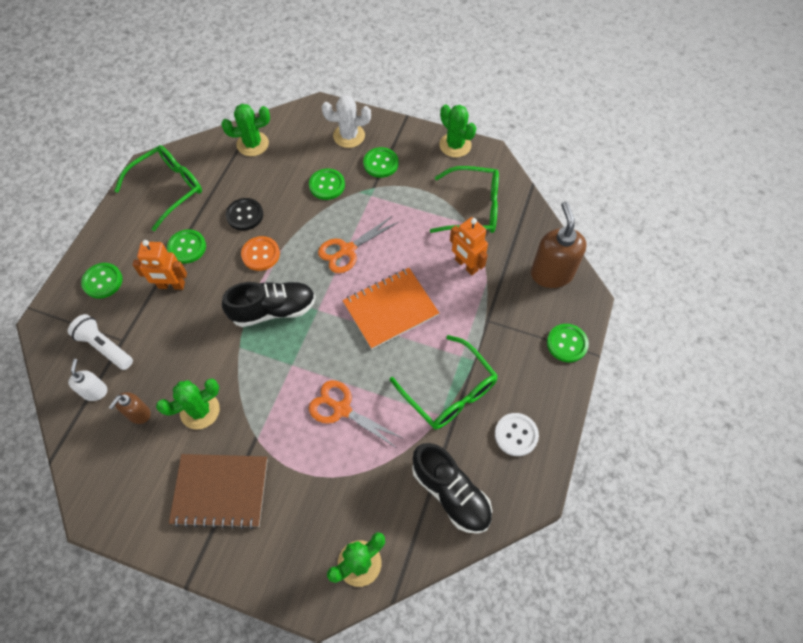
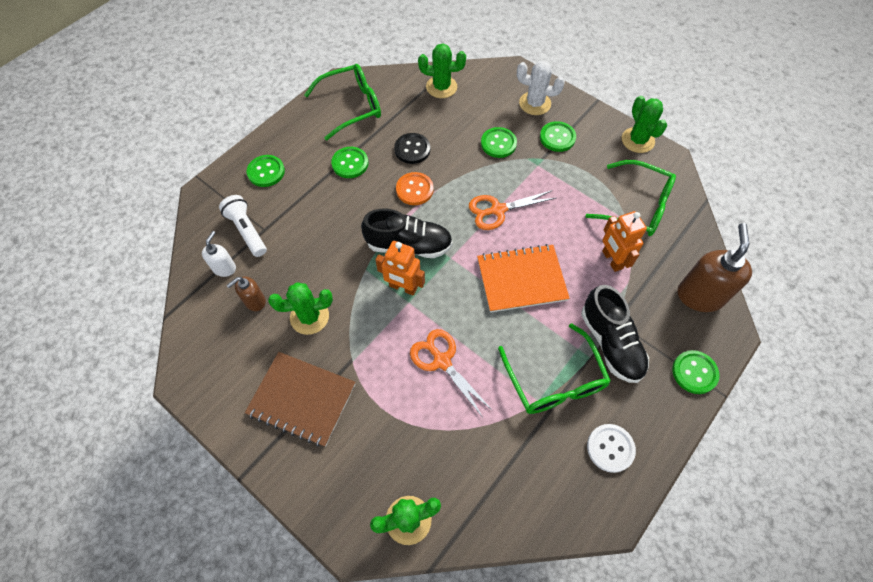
camera: 20 degrees right, 0 degrees up
orange robot [133,240,187,290] -> orange robot moved to [376,241,425,296]
black shoe [412,443,492,534] -> black shoe moved to [581,285,649,383]

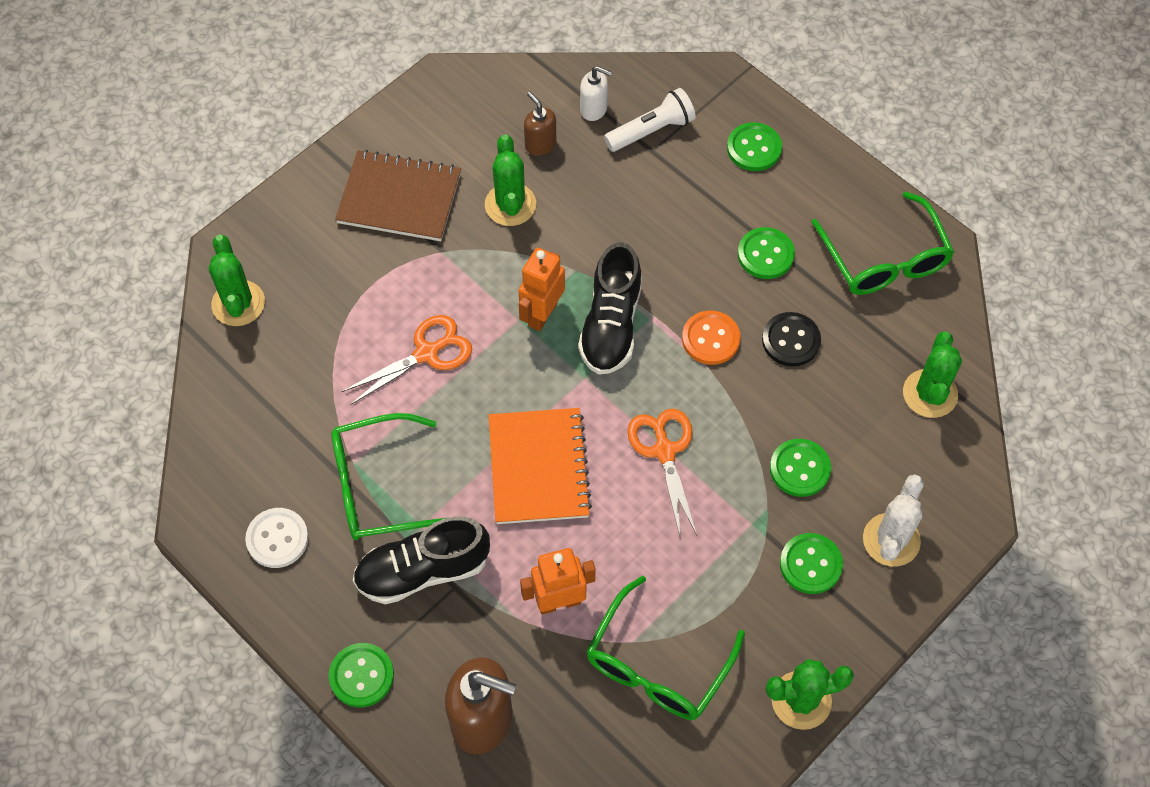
camera: 95 degrees right, 0 degrees up
brown notebook [245,352,356,447] -> brown notebook turned 75 degrees clockwise [335,150,461,241]

